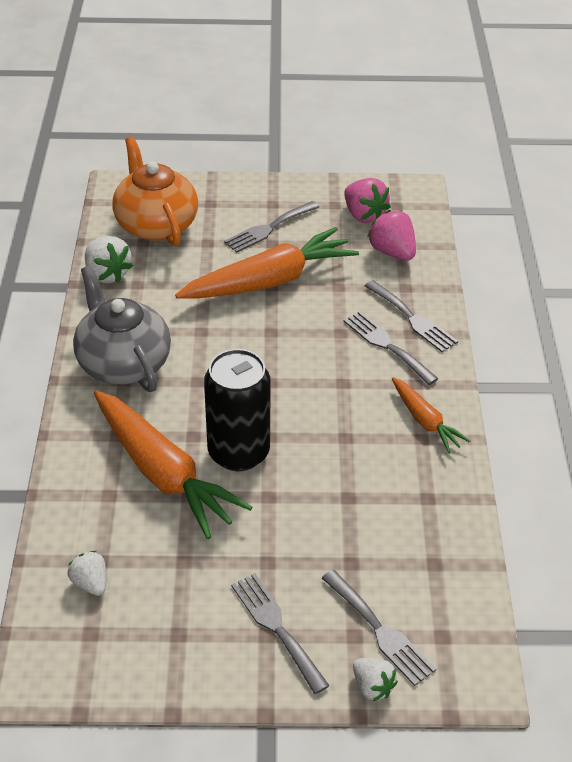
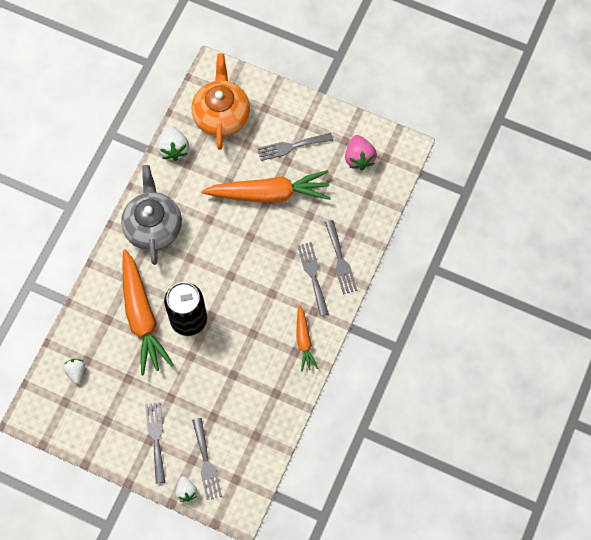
camera: 25 degrees right, 25 degrees up
pink strawberry [367,210,416,261] -> none

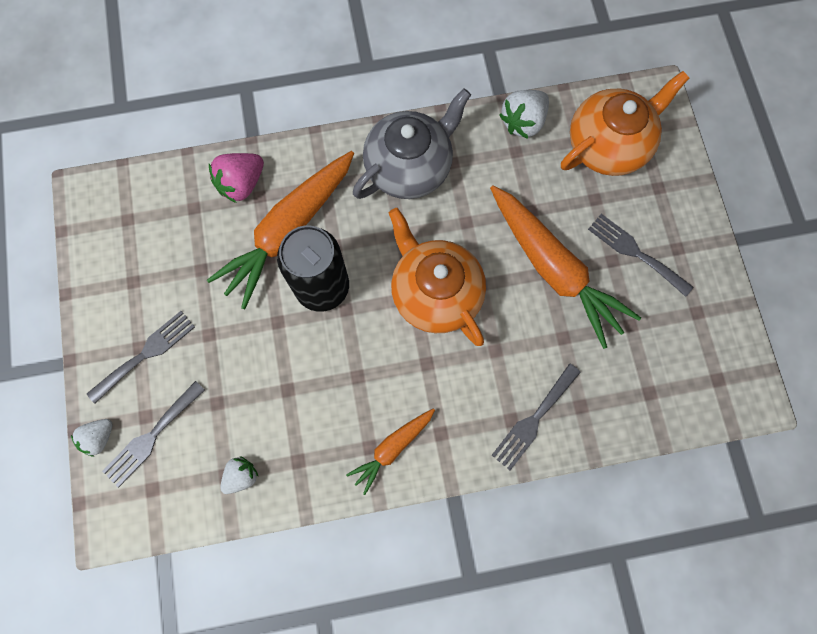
camera: 55 degrees right, 5 degrees up
white strawberry [64,359,85,384] -> white strawberry moved to [220,456,258,494]
grey fork [297,242,329,316] -> none
pink strawberry [345,135,377,170] -> pink strawberry moved to [209,153,264,203]
none -> orange teapot [388,208,486,346]

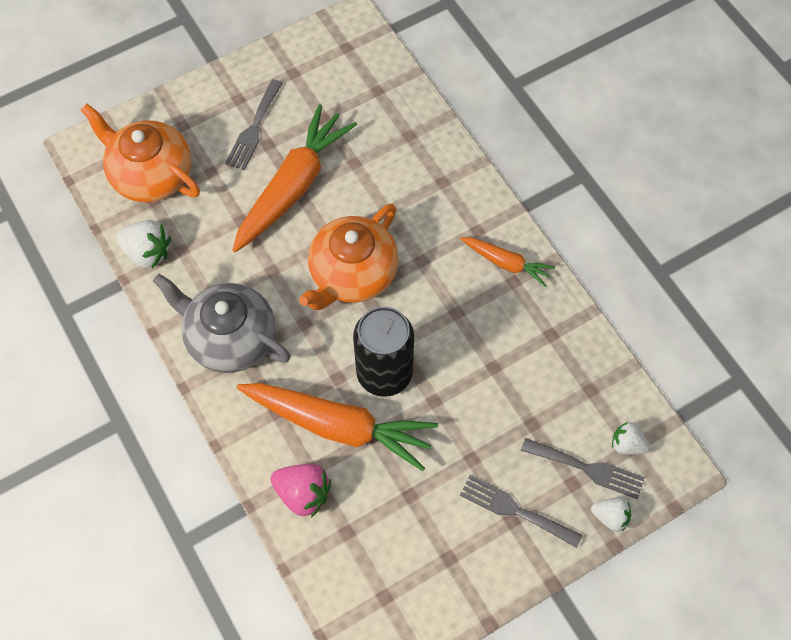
camera: 110 degrees left, 10 degrees down
white strawberry [220,456,258,494] -> white strawberry moved to [612,422,650,455]
grey fork [492,363,581,470] -> none

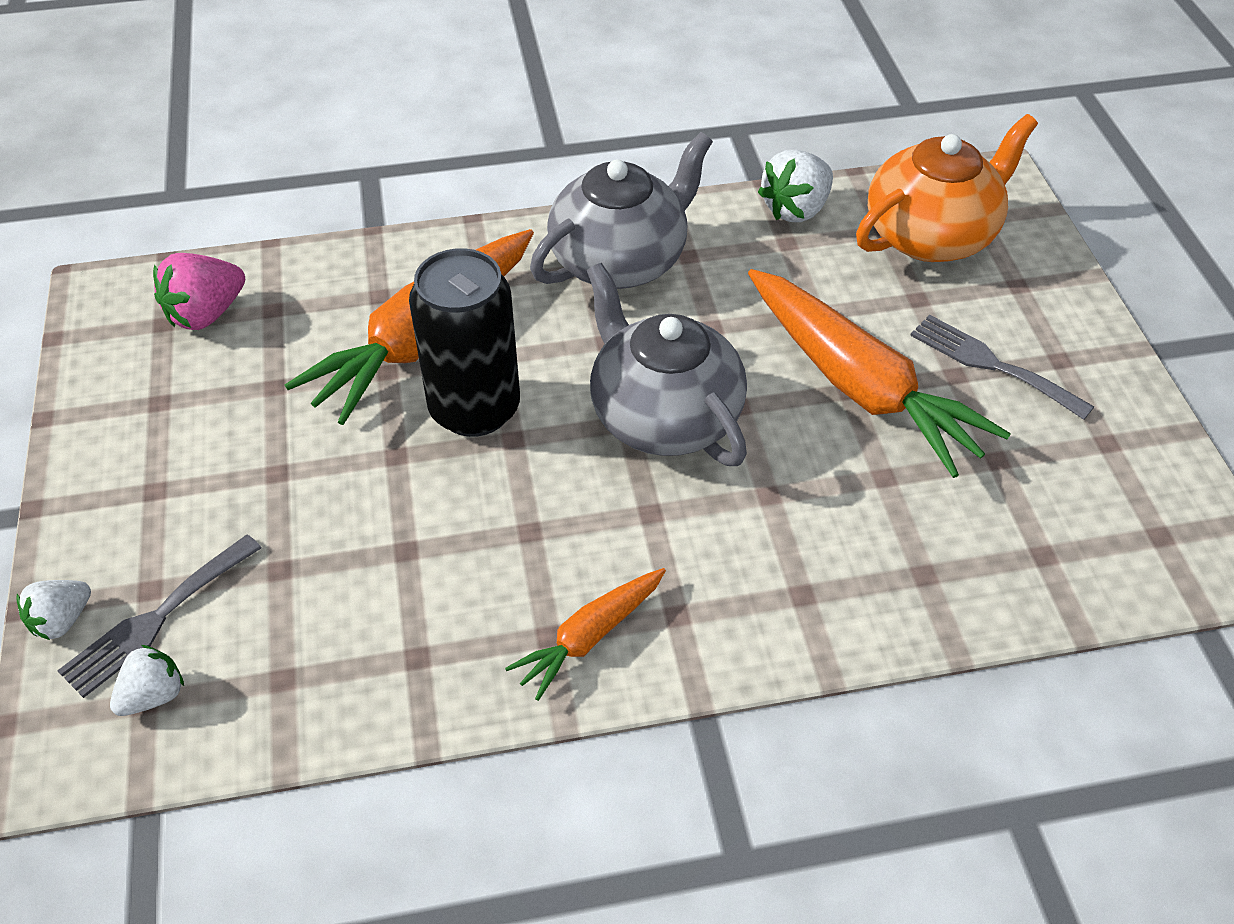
camera: 110 degrees right, 15 degrees down
pink strawberry [270,464,331,518] -> pink strawberry moved to [153,253,245,330]
orange teapot [299,203,399,310] -> grey teapot [587,263,747,466]
grey fork [460,475,583,548] -> none

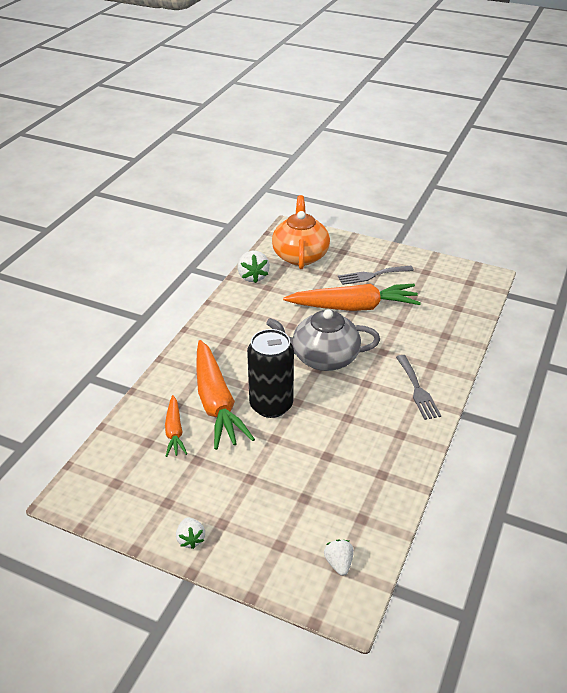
camera: 55 degrees left, 10 degrees down
white strawberry [16,580,91,640] -> white strawberry moved to [176,517,205,549]
grey fork [57,535,261,698] -> grey fork moved to [396,355,441,420]
pink strawberry [153,253,245,330] -> none
orange carrot [505,568,666,701] -> orange carrot moved to [165,395,187,457]
grey teapot [530,132,713,289] -> none

